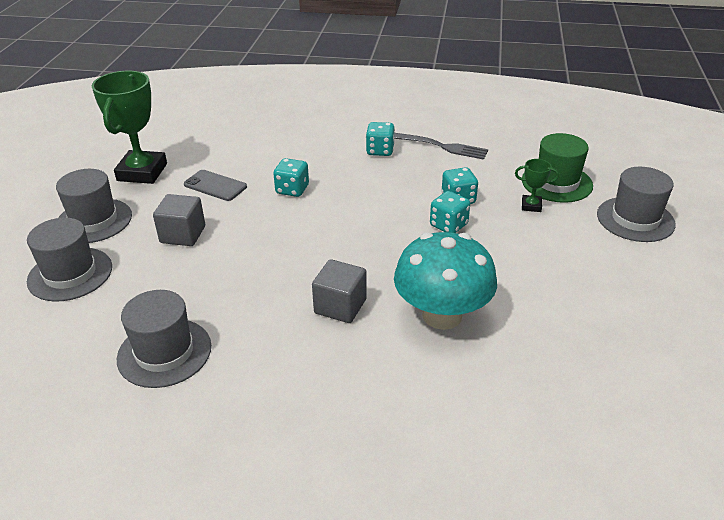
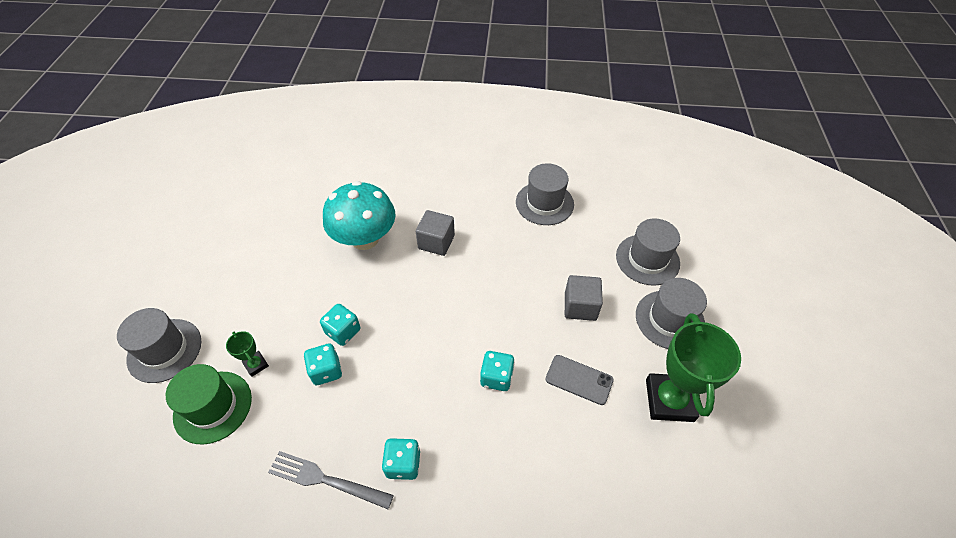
camera: 175 degrees right, 15 degrees up
green trophy [515,159,559,212] -> green trophy turned 45 degrees clockwise [226,331,269,377]

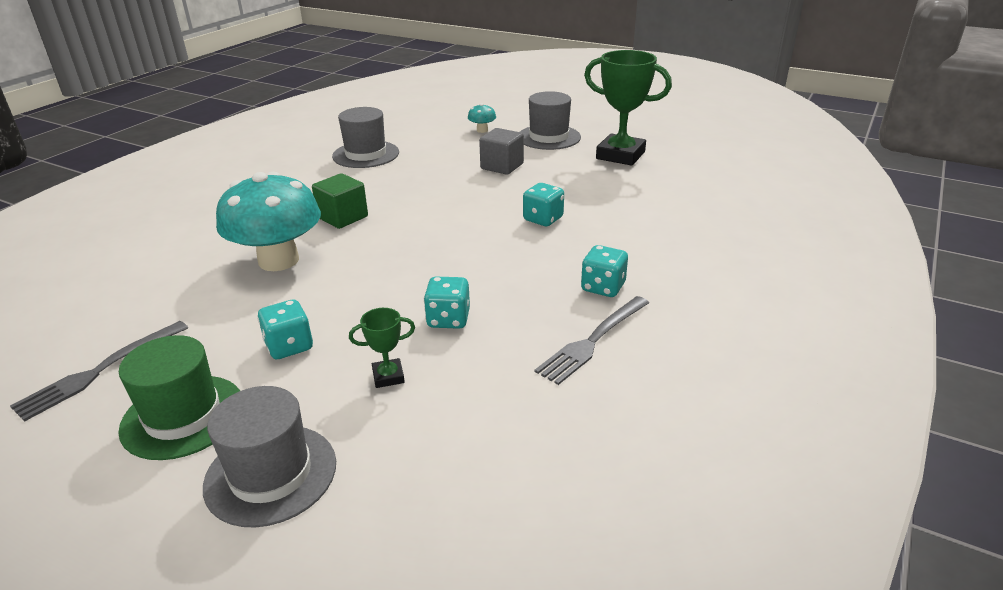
camera: 65 degrees left, 20 degrees down
green hat [166,364,252,444] -> green hat moved to [118,335,240,460]
turquoise dice [320,304,360,346] -> turquoise dice moved to [257,299,313,359]
grey cube [416,210,455,256] -> green cube [312,173,368,229]
grey phone [546,355,614,405] -> none
grey hat [616,218,680,286] -> turquoise mushroom [468,103,496,133]
none -> grey fork [10,321,188,422]

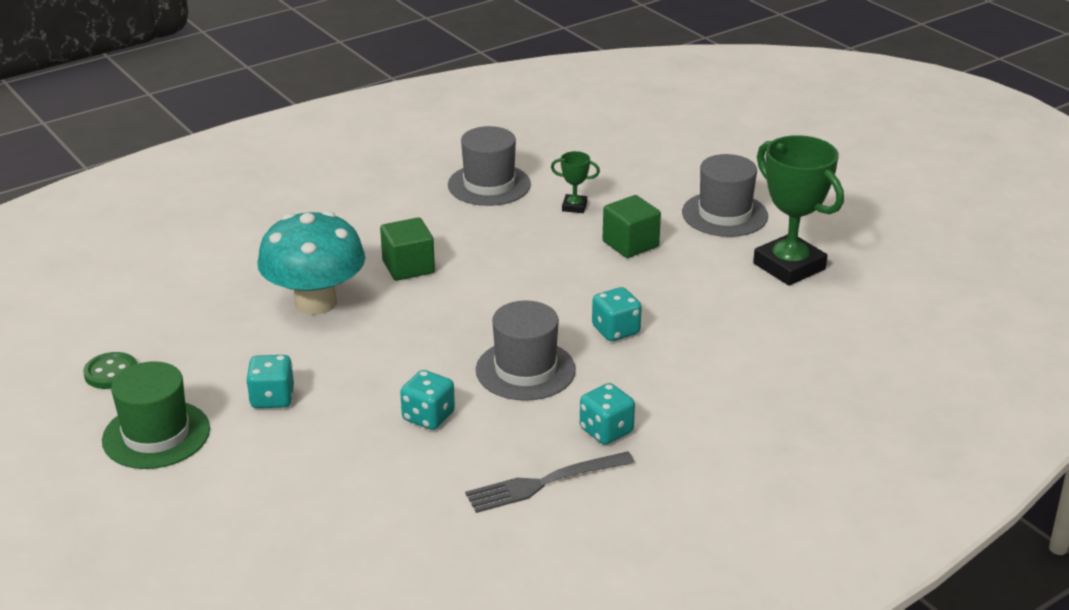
camera: 25 degrees right, 0 degrees up
grey fork [10,321,188,422] -> green button [83,352,137,389]
grey hat [203,386,336,528] -> grey hat moved to [476,300,576,401]
green trophy [349,308,415,388] -> green trophy moved to [551,151,600,213]
turquoise mushroom [468,103,496,133] -> none
grey cube [479,128,524,175] -> green cube [602,195,661,258]

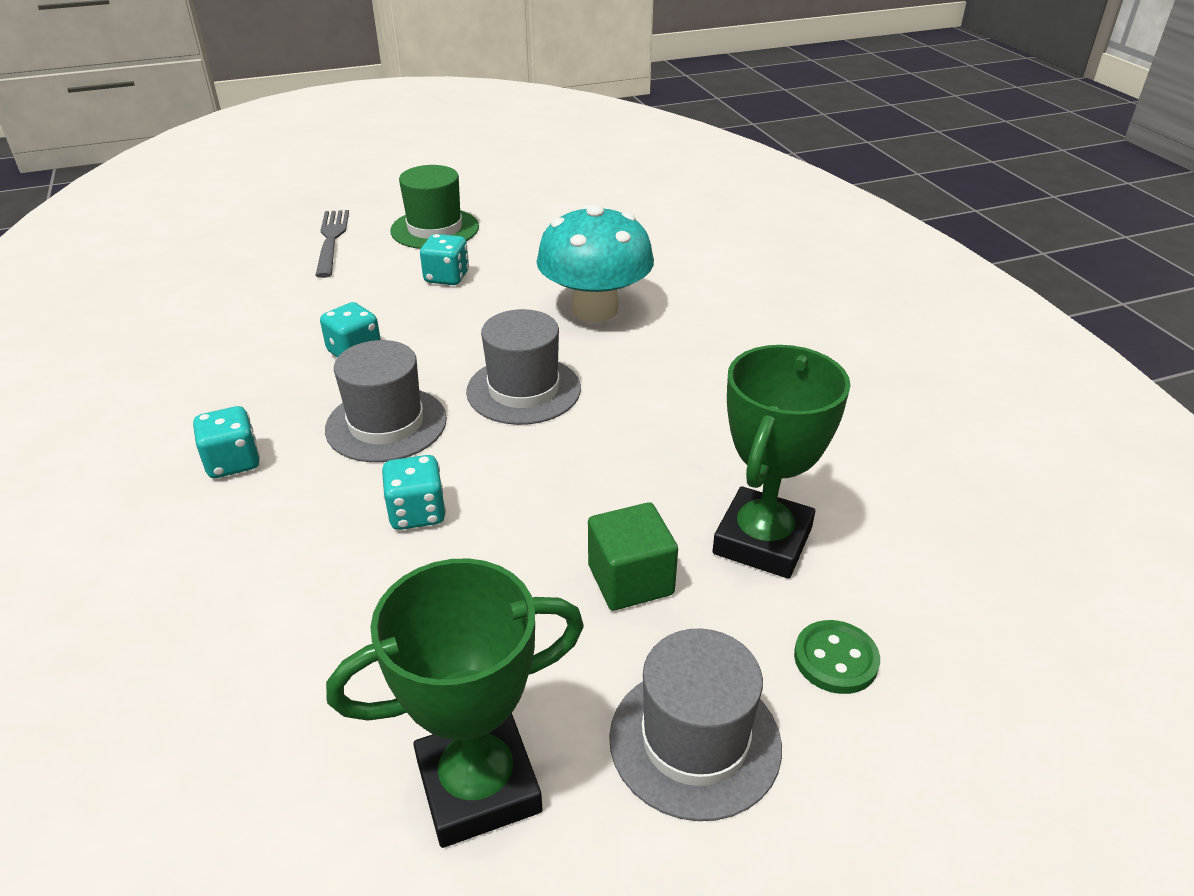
camera: 105 degrees right, 5 degrees up
green button [83,352,137,389] -> green button moved to [794,620,880,694]
green cube [380,217,435,281] -> none
grey hat [448,126,531,206] -> grey hat moved to [466,309,581,425]
grey fork [465,451,635,513] -> grey fork moved to [315,210,349,278]
green trophy [551,151,600,213] -> green trophy [712,345,851,579], size x2.21

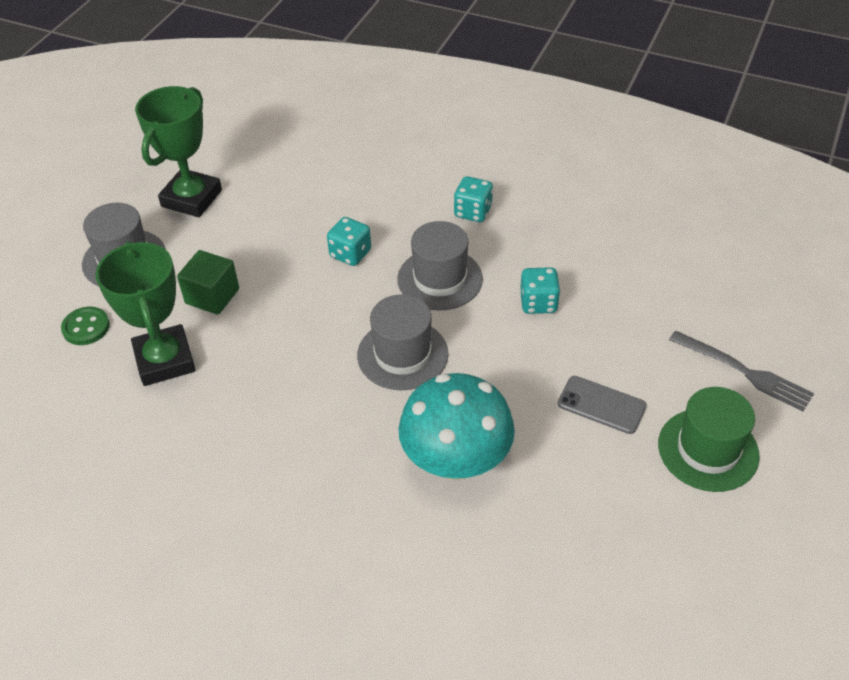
camera: 135 degrees right, 10 degrees up
turquoise dice [420,234,469,285] -> grey phone [557,376,647,434]

